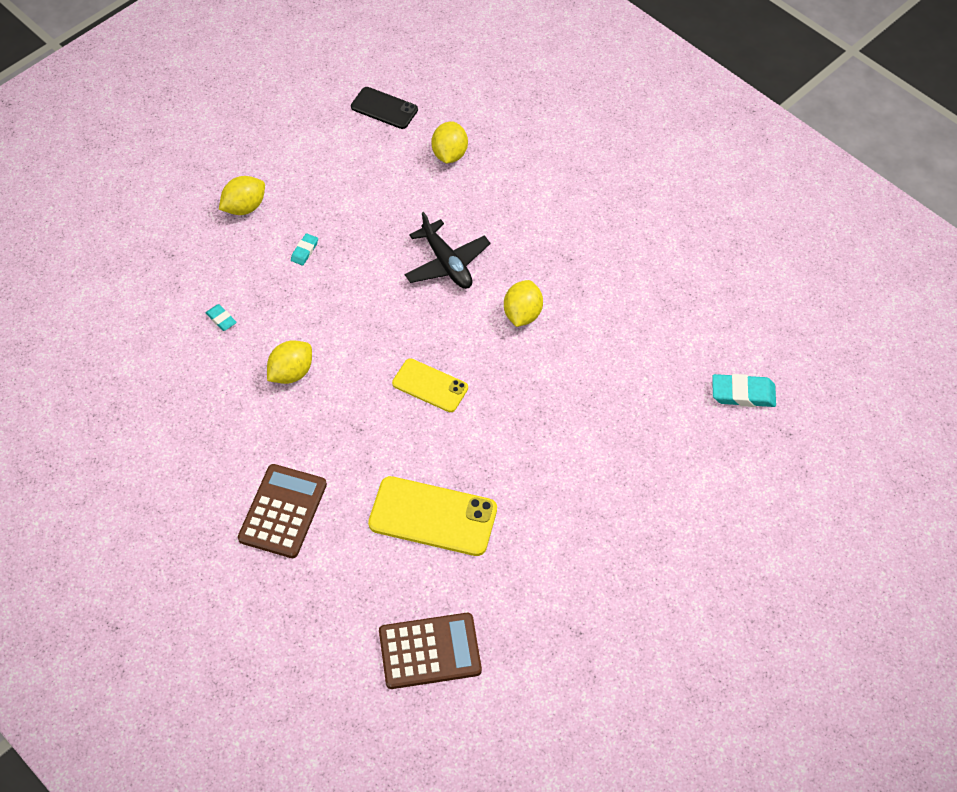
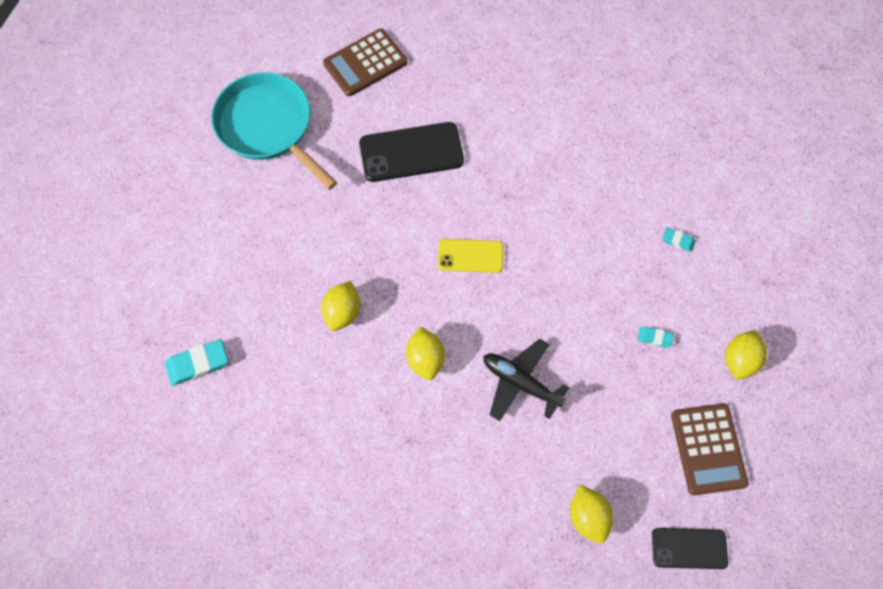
camera: 155 degrees right, 10 degrees up
brown calculator [238,464,327,558] -> brown calculator moved to [671,404,749,495]
yellow lemon [267,340,312,384] -> yellow lemon moved to [321,281,360,331]
turquoise eraser [291,233,318,265] -> turquoise eraser turned 75 degrees counterclockwise [637,327,674,348]
yellow phone [368,476,497,556] -> black phone [359,122,464,182]
none -> turquoise pan [211,72,337,190]

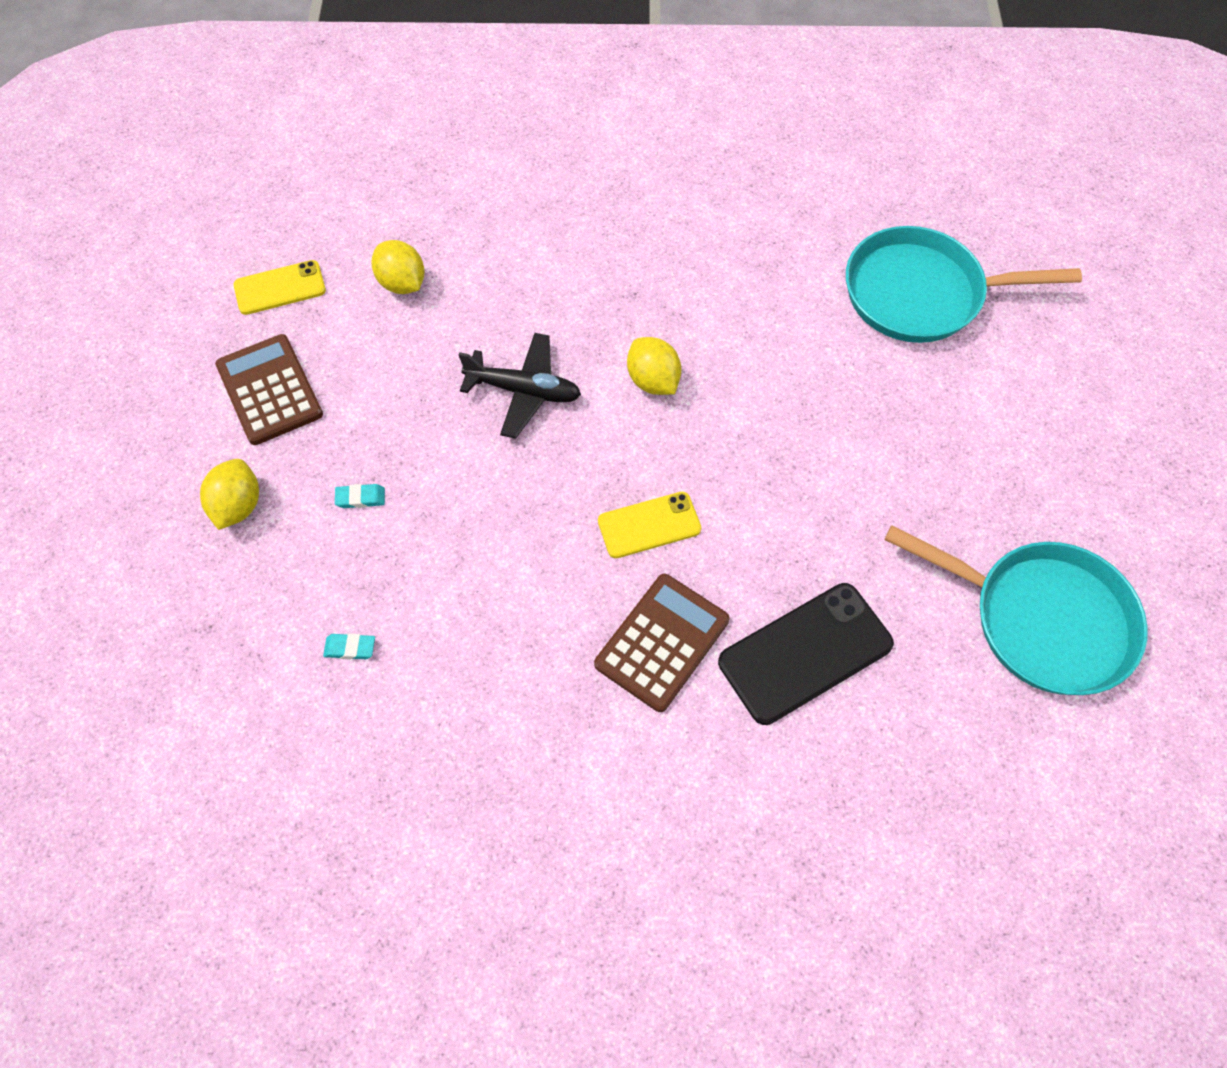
camera: 160 degrees right, 5 degrees down
turquoise eraser [165,339,228,386] -> turquoise pan [846,226,1082,343]
yellow lemon [321,281,360,331] -> none
brown calculator [323,28,407,96] -> brown calculator moved to [594,574,730,712]
black phone [652,528,728,569] -> yellow phone [234,260,326,315]

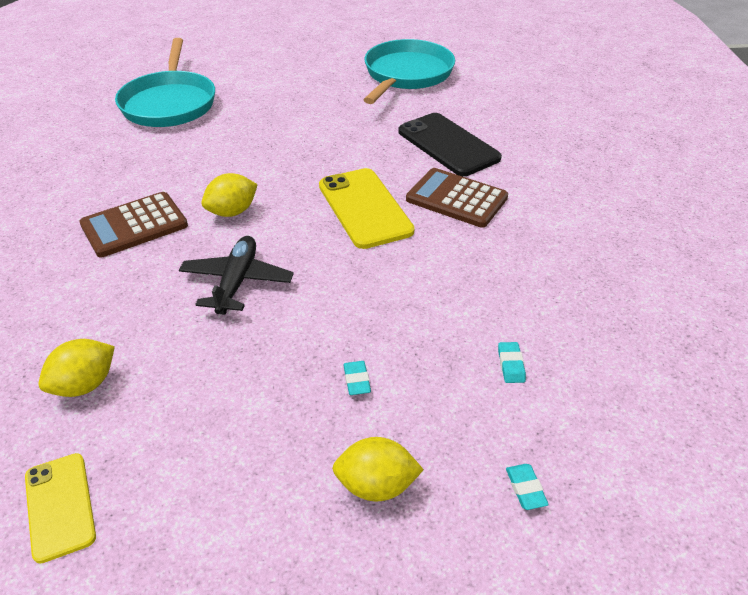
camera: 95 degrees left, 20 degrees down
brown calculator [215,334,323,445] -> brown calculator moved to [79,192,188,257]
yellow phone [598,492,701,558] -> yellow phone [319,168,415,249], size x1.61
none -> turquoise eraser [506,464,549,510]

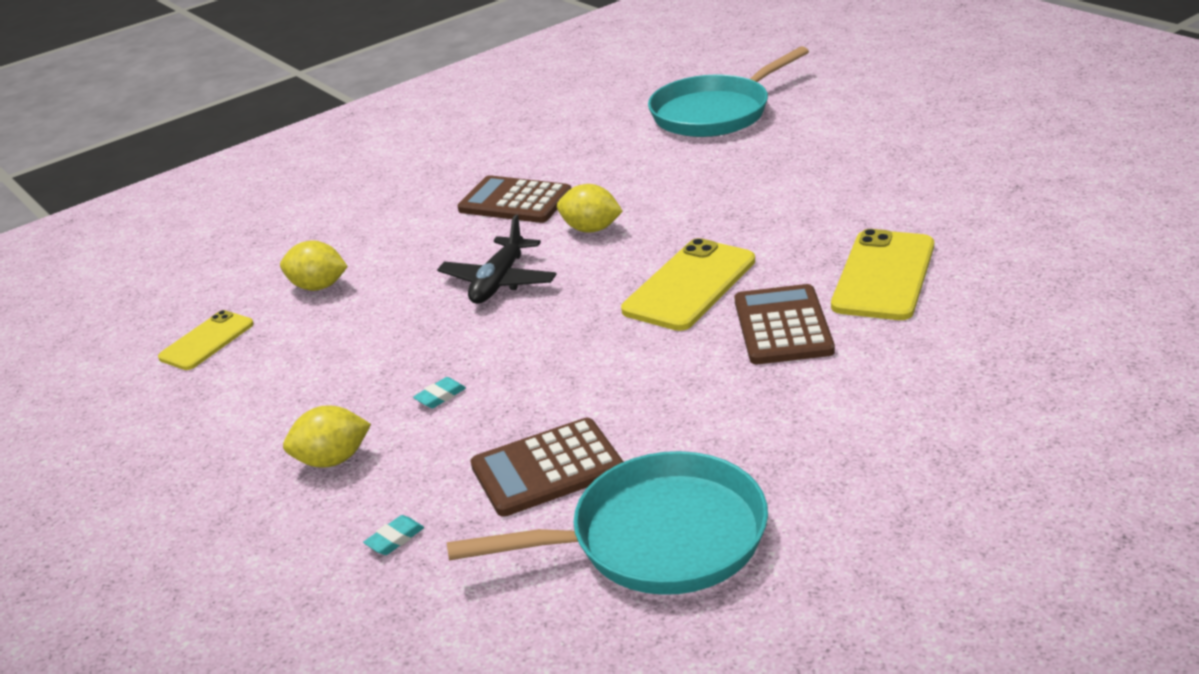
camera: 60 degrees right, 10 degrees down
black plane [179,236,294,315] -> black plane turned 135 degrees clockwise [437,214,557,304]
yellow lemon [332,437,424,501] -> yellow lemon turned 75 degrees counterclockwise [283,405,371,468]
turquoise pan [364,39,455,104] -> turquoise pan moved to [447,451,768,595]
black phone [398,113,502,176] -> yellow phone [831,229,934,320]
turquoise eraser [498,342,526,383] -> brown calculator [470,418,624,517]

